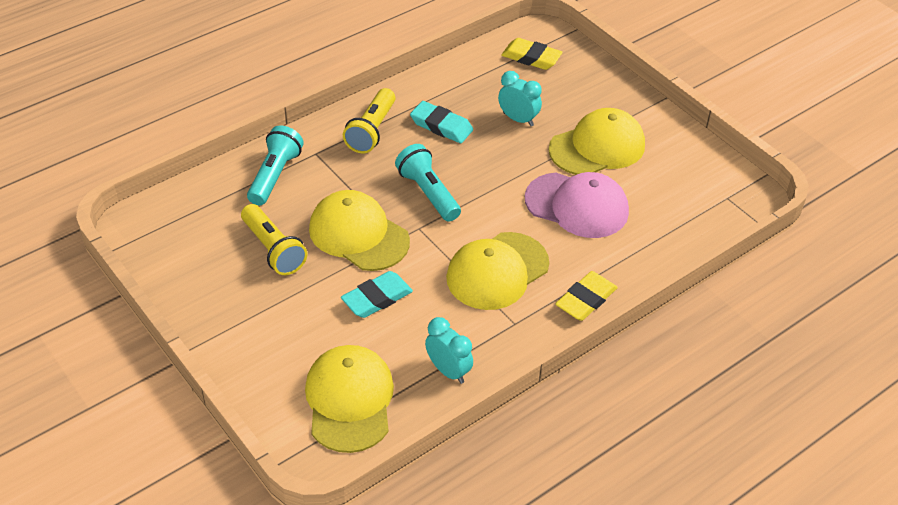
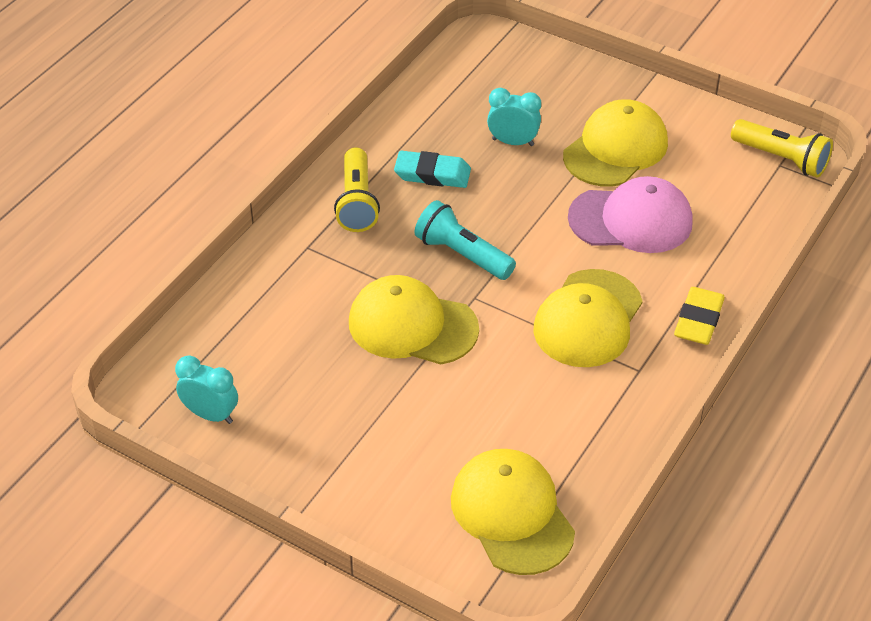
camera: 20 degrees left, 0 degrees up
yellow flashlight [241,204,307,275] -> yellow flashlight moved to [731,119,833,178]
turquoise flashlight [247,125,303,205] -> none
turquoise eraser [341,271,413,318] -> none
turquoise clock [425,317,473,384] -> turquoise clock moved to [175,355,238,424]
yellow eraser [501,38,563,70] -> none

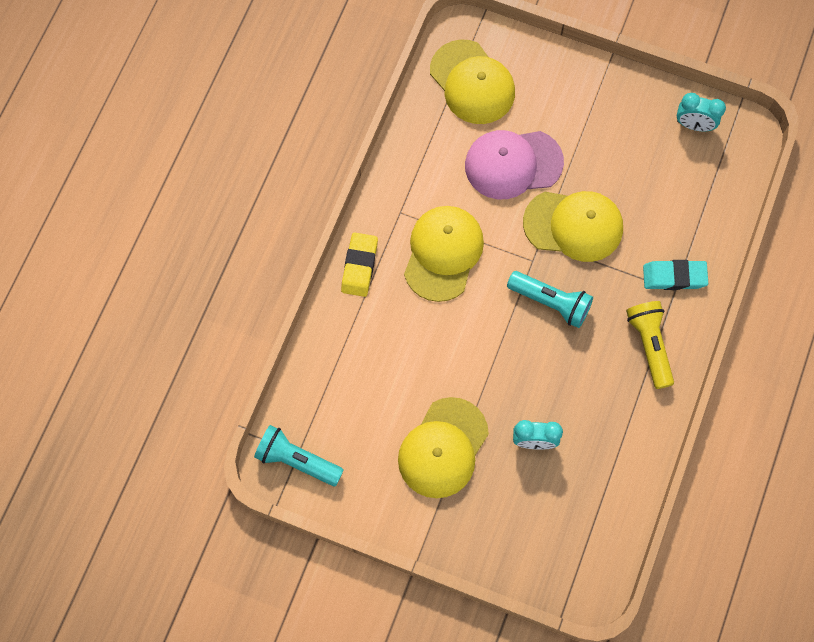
camera: 170 degrees right, 25 degrees up
turquoise eraser [394,151,471,188] -> turquoise eraser moved to [643,260,708,290]
pink cap [568,176,693,253] -> pink cap moved to [465,130,564,199]
yellow flashlight [731,119,833,178] -> turquoise flashlight [254,425,344,486]

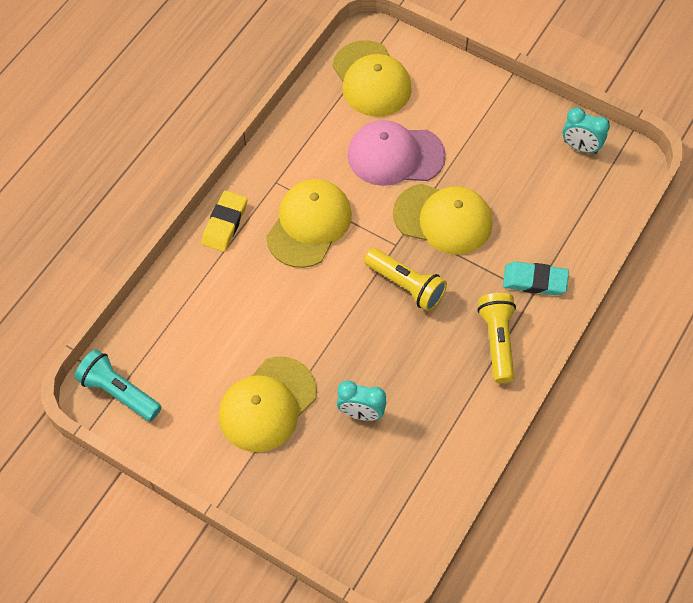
camera: 10 degrees right, 10 degrees down
turquoise flashlight [507,271,593,328] -> yellow flashlight [364,248,447,311]

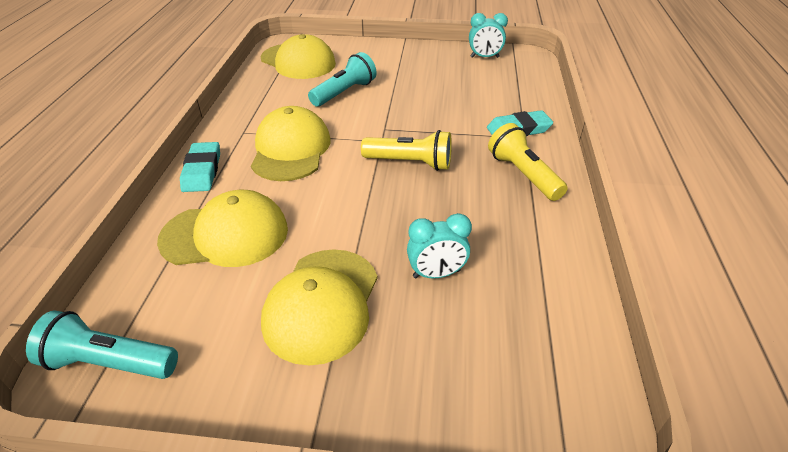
camera: 25 degrees left, 20 degrees down
yellow eraser [202,191,247,252] -> turquoise eraser [180,142,220,192]
pink cap [347,120,446,186] -> turquoise flashlight [308,52,377,107]
yellow cap [393,184,493,255] -> yellow cap moved to [157,190,288,267]

